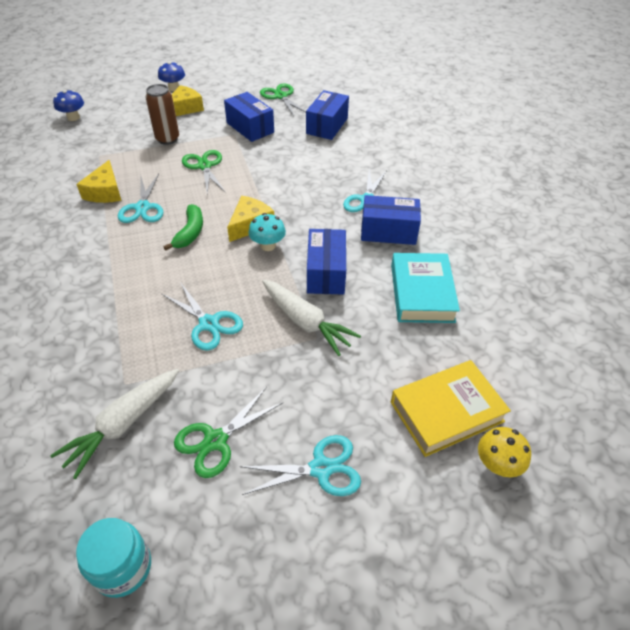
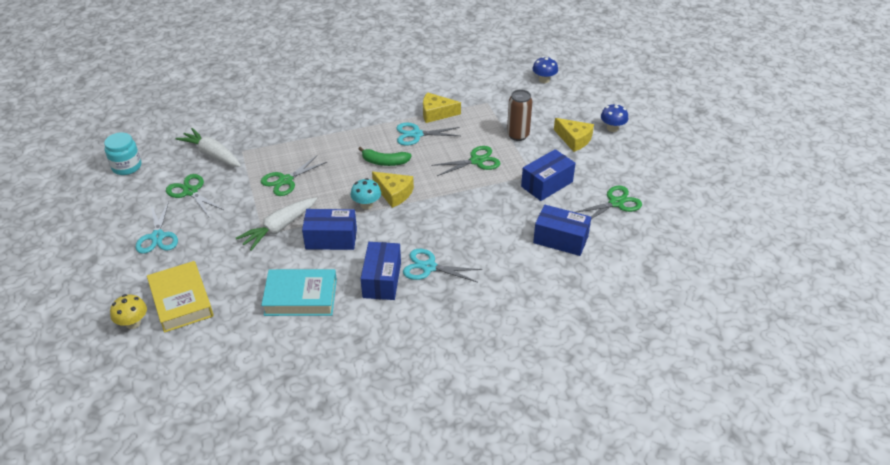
camera: 90 degrees right, 5 degrees down
turquoise scissors [161,282,243,351] -> green scissors [261,156,327,196]

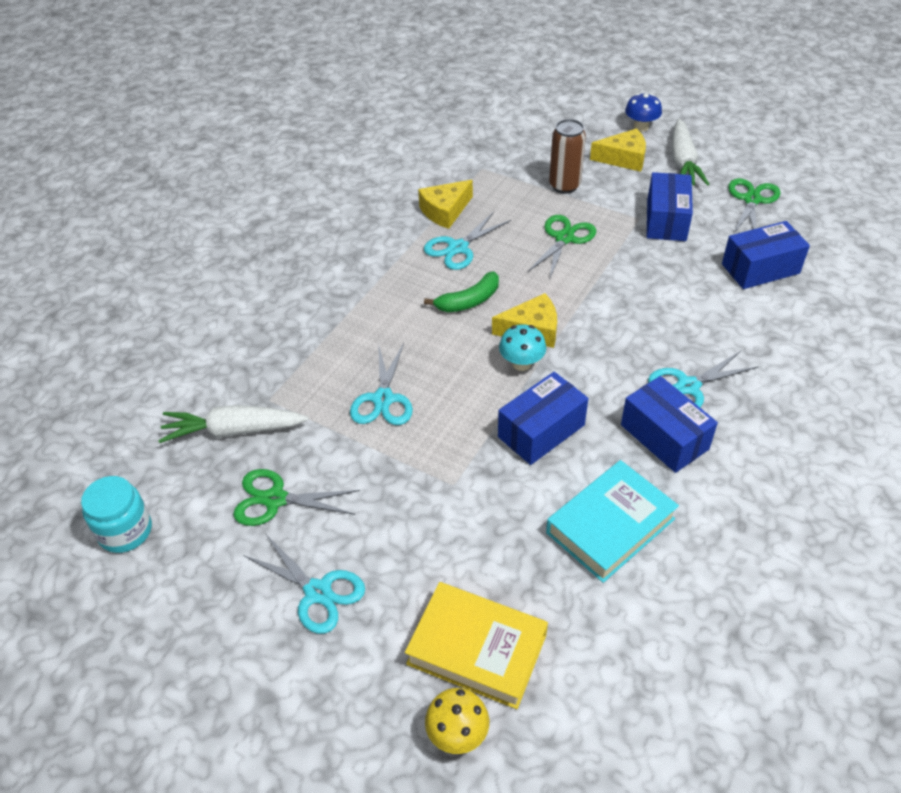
camera: 40 degrees left, 5 degrees up
white carrot [236,198,317,251] -> white carrot moved to [671,119,709,186]
green scissors [261,156,327,196] -> turquoise scissors [350,343,413,425]
blue mushroom [532,56,558,83] -> none

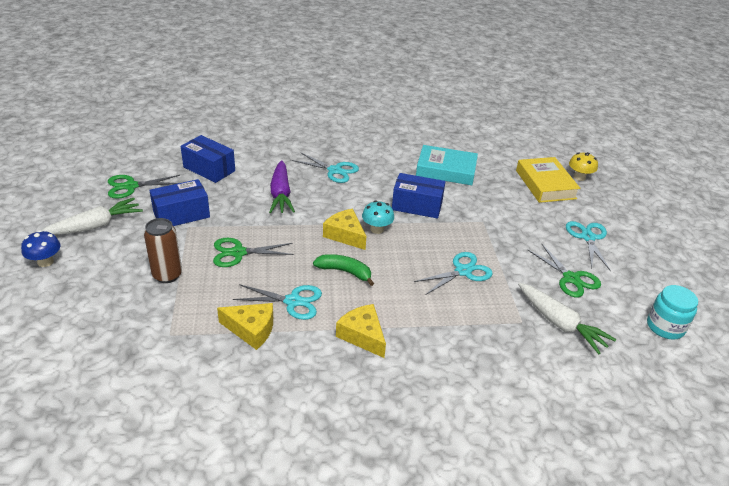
camera: 130 degrees left, 10 degrees down
yellow cheese [590,128,646,172] -> yellow cheese moved to [336,304,386,358]
blue box [621,376,718,473] -> none
none -> purple carrot [269,160,295,213]

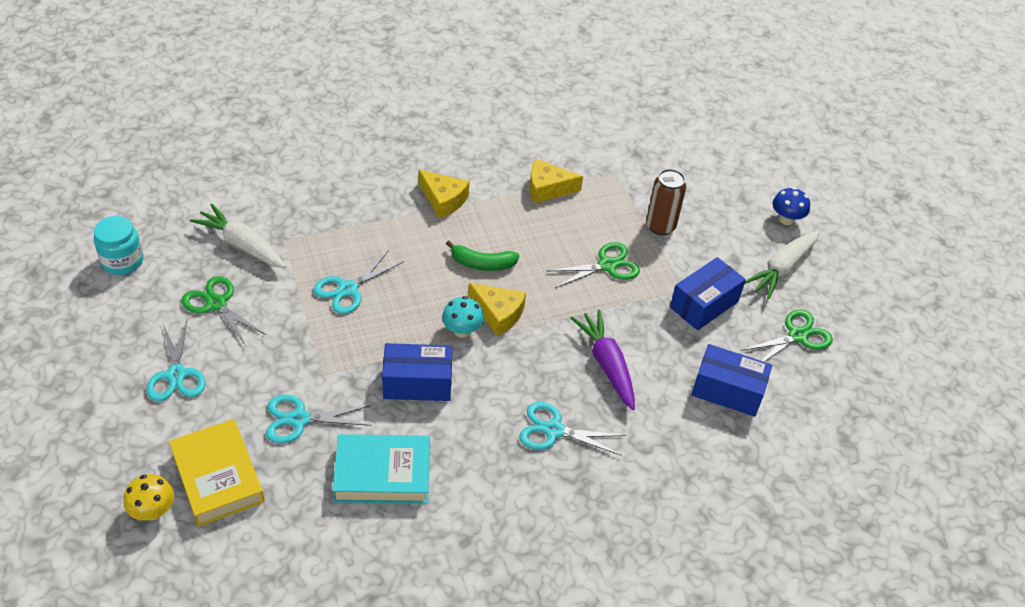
camera: 165 degrees right, 10 degrees up
turquoise scissors [233,284,322,320] -> turquoise scissors moved to [266,395,372,444]

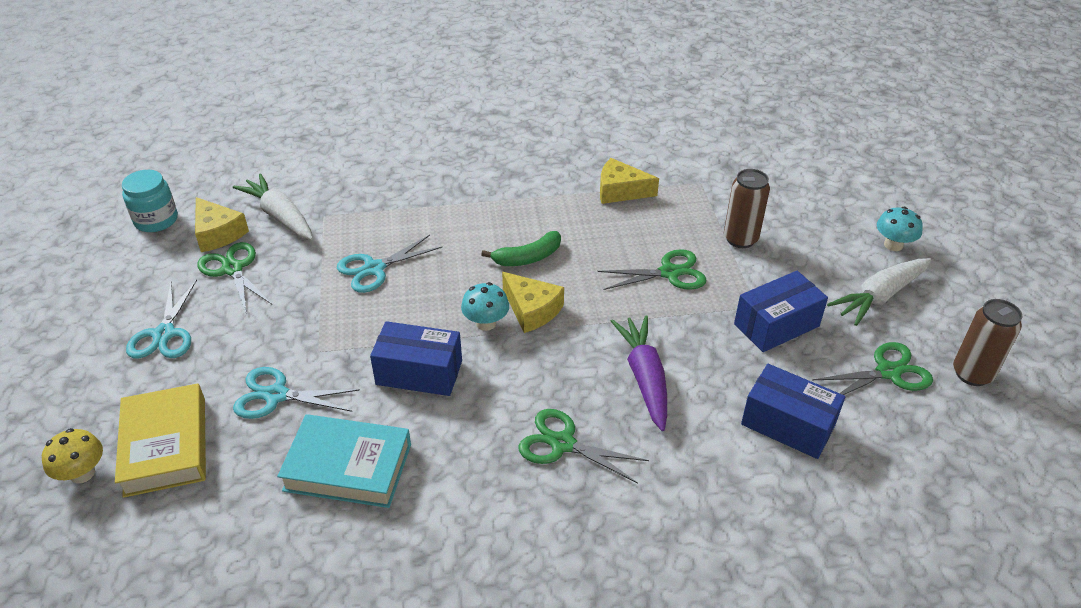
camera: 15 degrees right, 5 degrees down
yellow cheese [419,170,469,218] -> yellow cheese moved to [195,197,249,252]
green banana [446,241,519,271] -> green banana turned 45 degrees counterclockwise [481,231,561,266]
turquoise scissors [519,402,626,456] -> green scissors [518,409,649,483]
blue mushroom [773,187,810,225] -> turquoise mushroom [877,207,923,251]
none -> brown can [953,299,1022,386]

